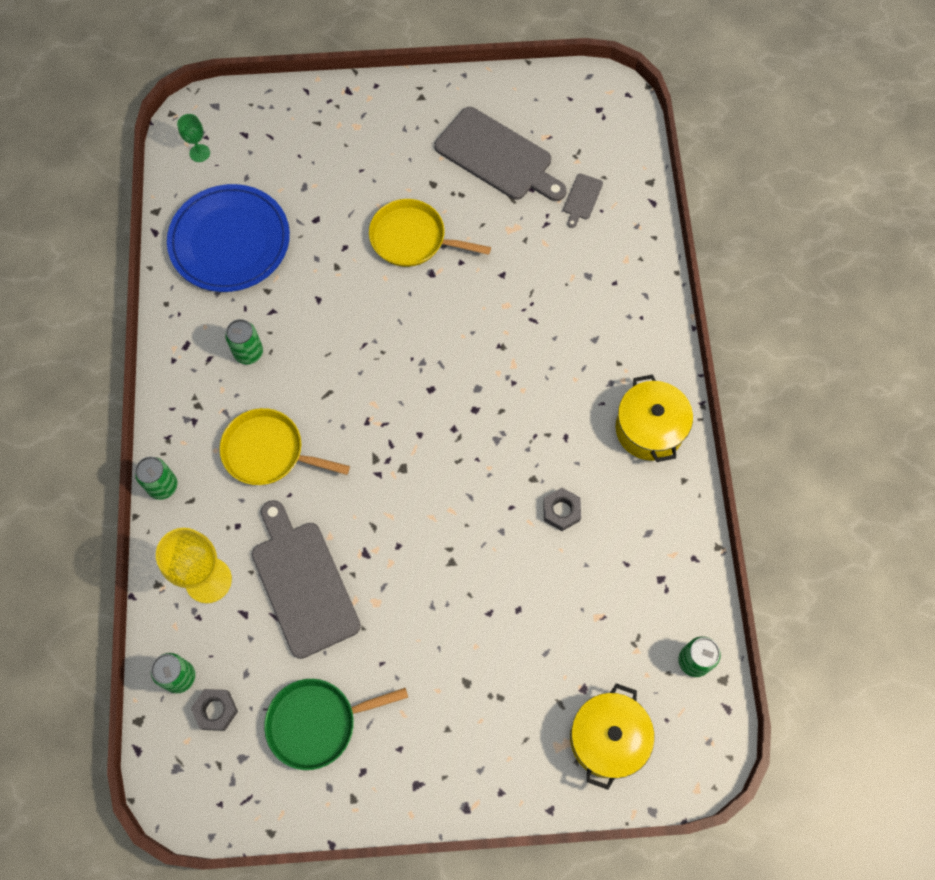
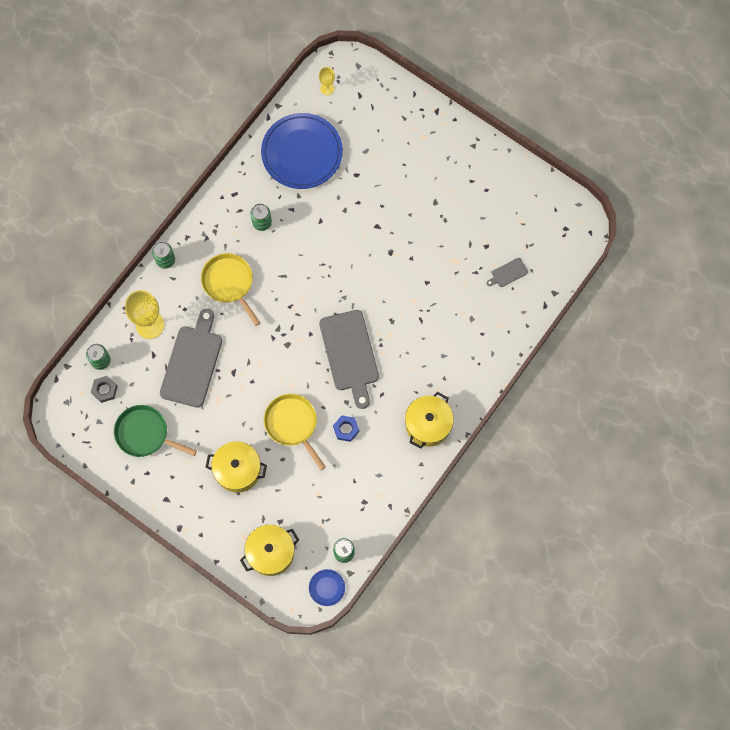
camera: 40 degrees right, 5 degrees up
green goblet [177,114,210,162] -> yellow goblet [319,67,335,95]
yellow pan [369,199,491,267] -> yellow pan moved to [264,394,326,470]
grey cutting board [434,107,567,201] -> grey cutting board moved to [319,310,379,409]
grey nut [543,488,581,531] -> blue nut [333,415,359,442]
none -> yellow pot [206,441,267,493]
none -> blue plate [309,569,345,606]

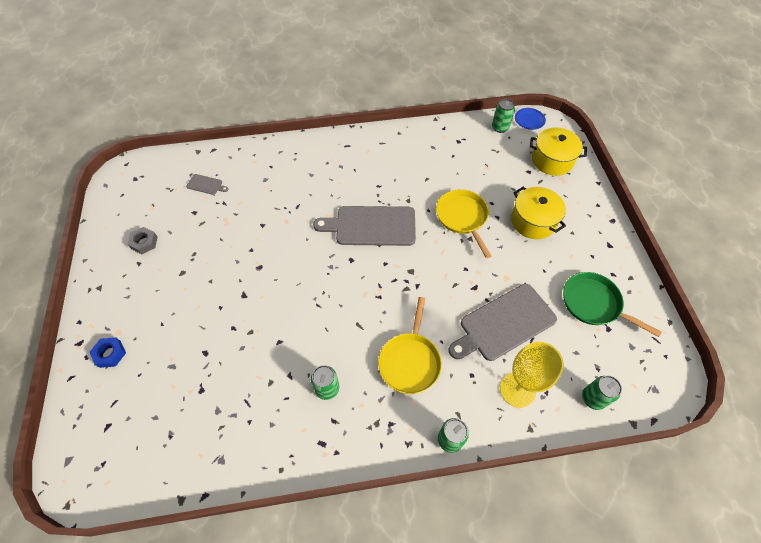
camera: 135 degrees left, 15 degrees down
grey nut [91,376,118,403] -> grey nut moved to [127,227,158,254]
green pan [114,405,197,457] -> green pan turned 150 degrees clockwise [563,272,662,337]
blue plate [261,113,343,189] -> none
yellow pan [264,394,326,470] -> yellow pan turned 150 degrees clockwise [436,189,491,258]
yellow goblet [319,67,335,95] -> none
grey cutting board [319,310,379,409] -> grey cutting board turned 120 degrees counterclockwise [313,206,416,246]
blue nut [333,415,359,442] -> blue nut moved to [90,337,126,368]
yellow pot [405,392,454,449] -> none

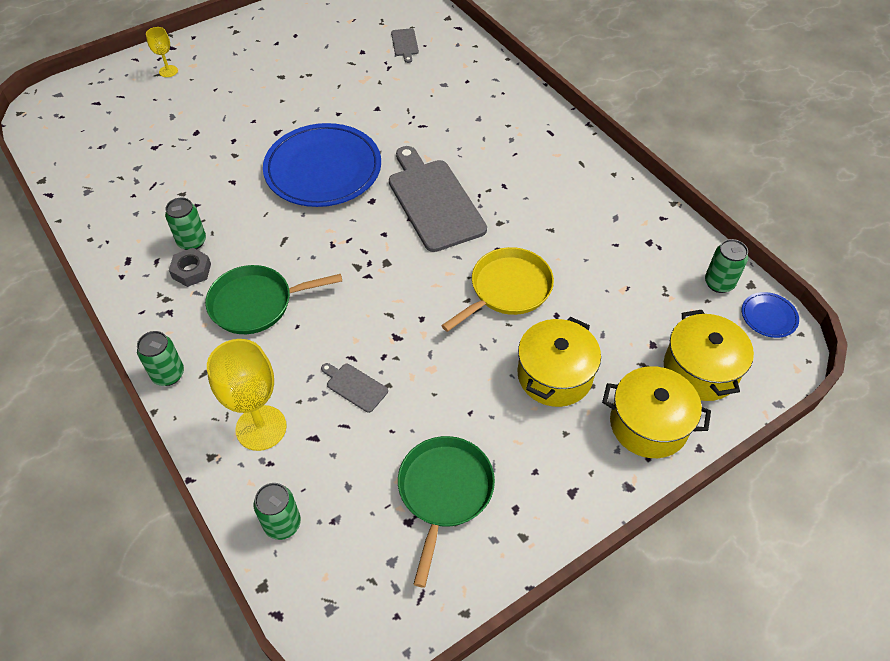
camera: 65 degrees right, 5 degrees down
blue nut [90,337,126,368] -> yellow goblet [146,27,178,77]
grey nut [127,227,158,254] -> grey nut moved to [169,248,211,287]
yellow pan [378,297,442,394] -> green pan [205,265,342,334]
grey cutting board [449,284,557,361] -> grey cutting board [321,363,388,413], size x0.43
none -> blue plate [263,123,381,207]
none -> yellow pot [602,366,711,458]

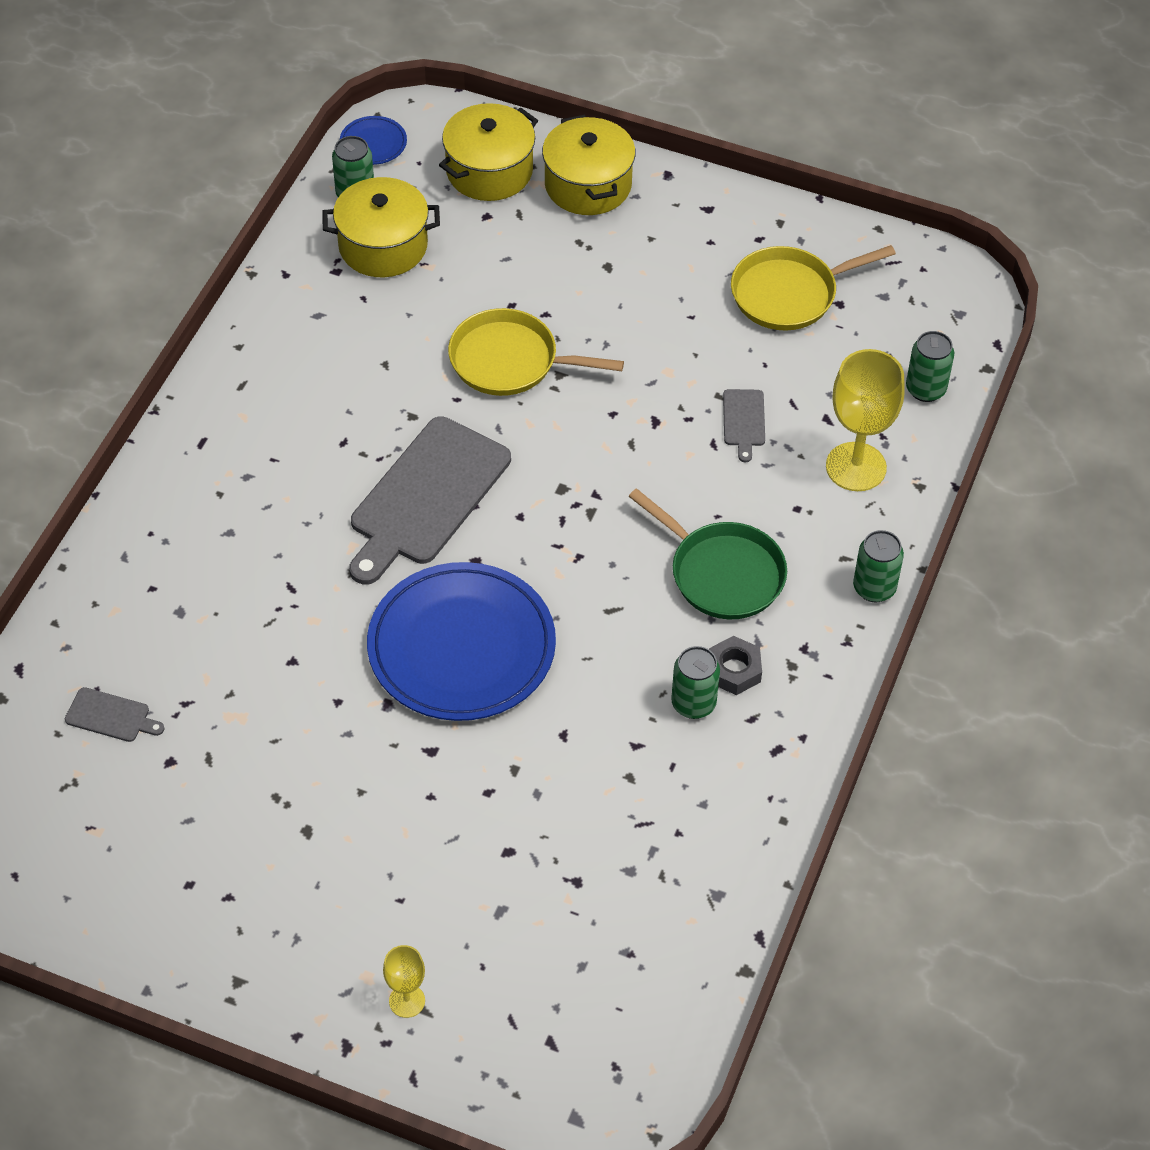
camera: 125 degrees left, 0 degrees up
grey cutting board [391,28,419,63] -> grey cutting board turned 60 degrees clockwise [65,687,165,742]
green pan [398,436,495,588] -> yellow pan [731,245,896,330]
yellow pot [518,317,601,407] -> yellow pot moved to [322,177,440,277]

